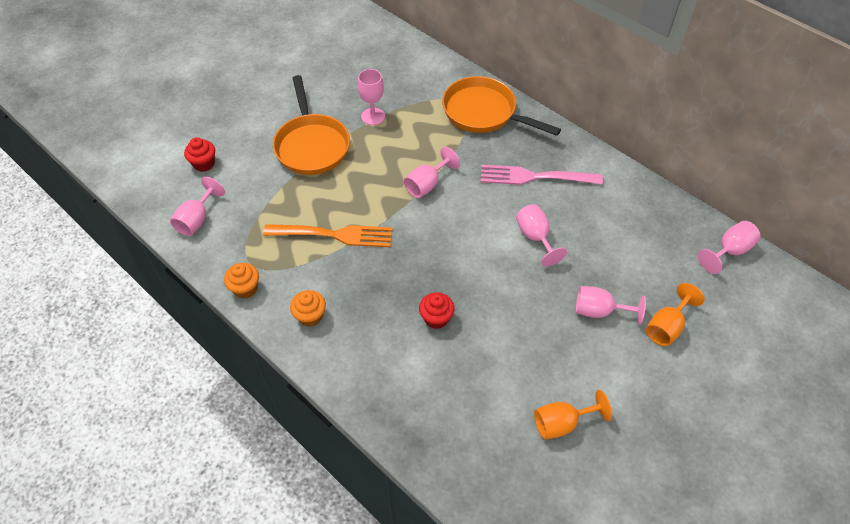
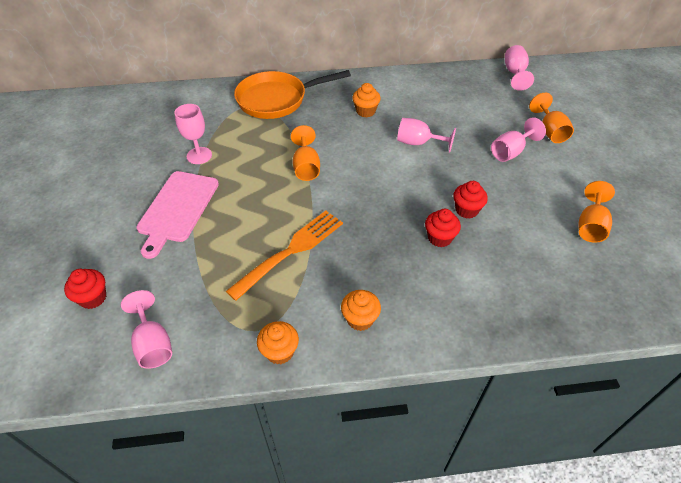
camera: 50 degrees left, 5 degrees down
orange pan [273,75,350,175] -> pink cutting board [136,171,219,259]
pink goblet [404,147,460,198] -> orange goblet [291,125,320,181]
pink fork [481,165,603,185] -> orange cupcake [352,83,381,117]
none -> red cupcake [453,181,488,219]

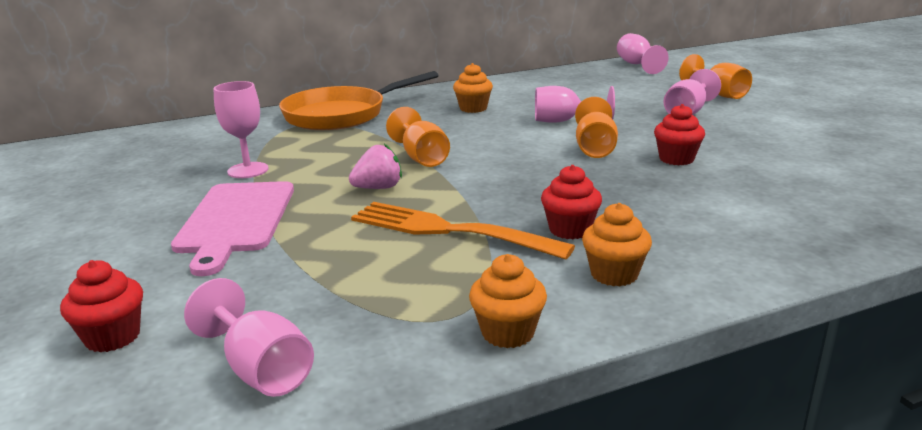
camera: 15 degrees left, 25 degrees down
orange fork [226,211,343,301] -> orange fork turned 90 degrees counterclockwise [351,202,575,260]
red cupcake [425,209,461,247] -> red cupcake moved to [541,165,602,239]
orange goblet [578,181,615,243] -> orange goblet moved to [575,97,618,158]
none -> pink strawberry [349,144,402,189]

